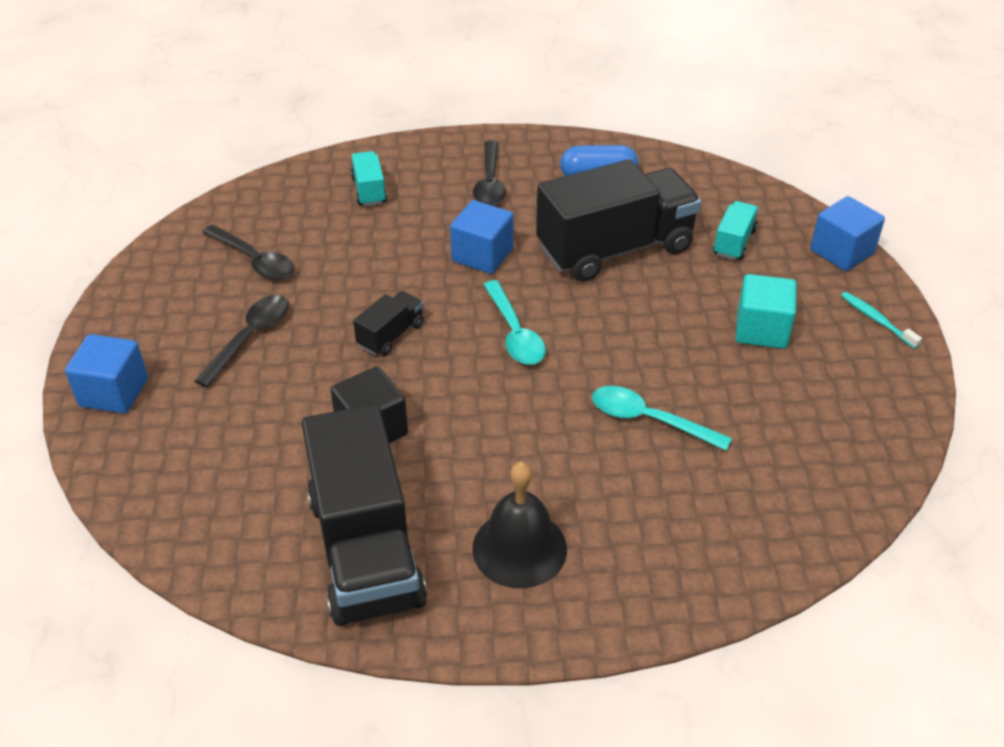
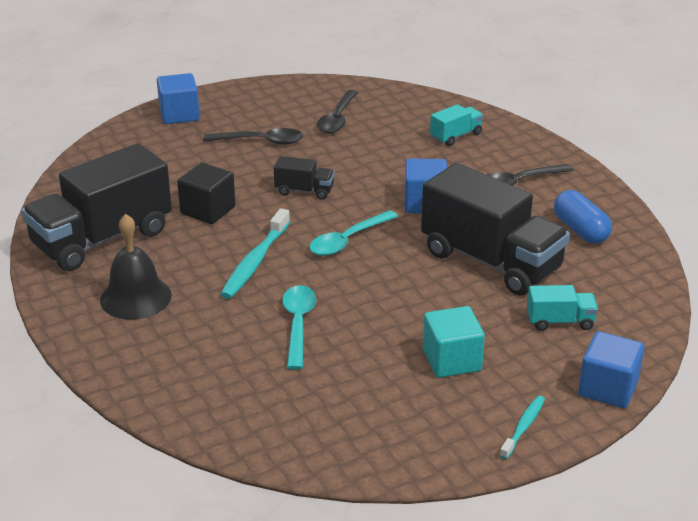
camera: 65 degrees right, 10 degrees down
none -> turquoise toothbrush [220,208,290,299]

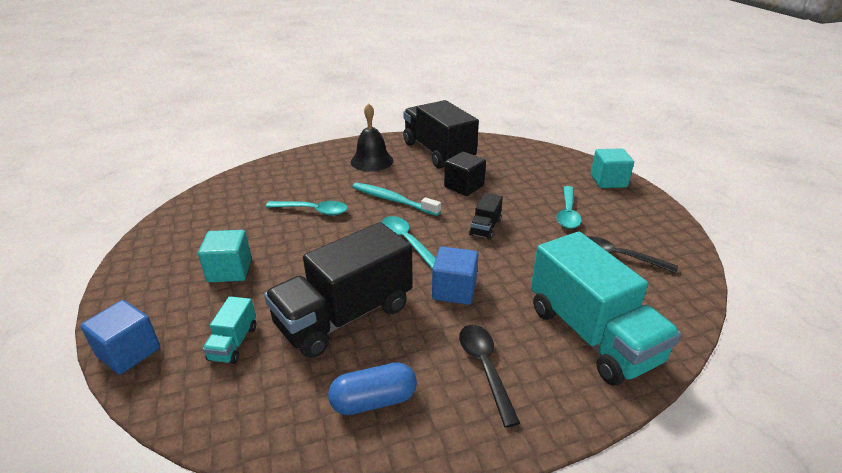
camera: 100 degrees right, 0 degrees up
blue cube [157,73,200,124] -> turquoise cube [591,148,634,188]
black spoon [203,128,303,145] -> turquoise spoon [556,186,582,229]
turquoise truck [430,104,483,146] -> turquoise truck [531,232,681,386], size x2.27
turquoise toothbrush [500,396,545,459] -> none

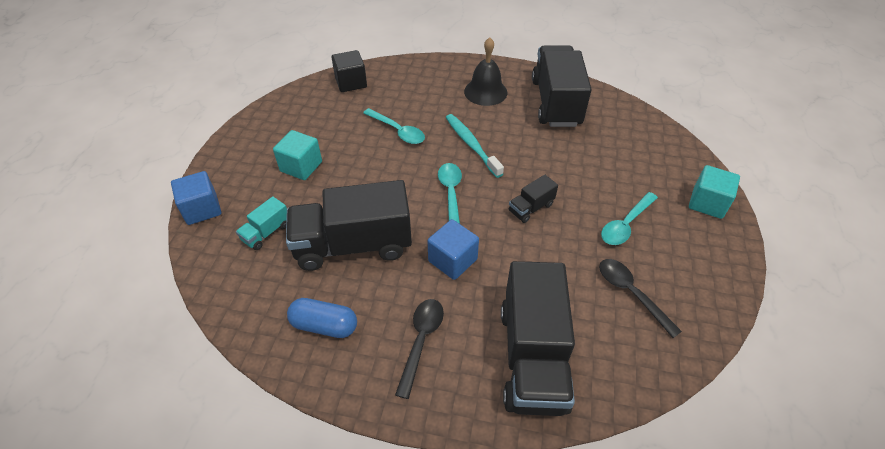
camera: 30 degrees right, 15 degrees up
black cube [444,152,486,196] -> black cube moved to [331,50,367,92]
turquoise truck [531,232,681,386] -> black truck [501,261,575,416]

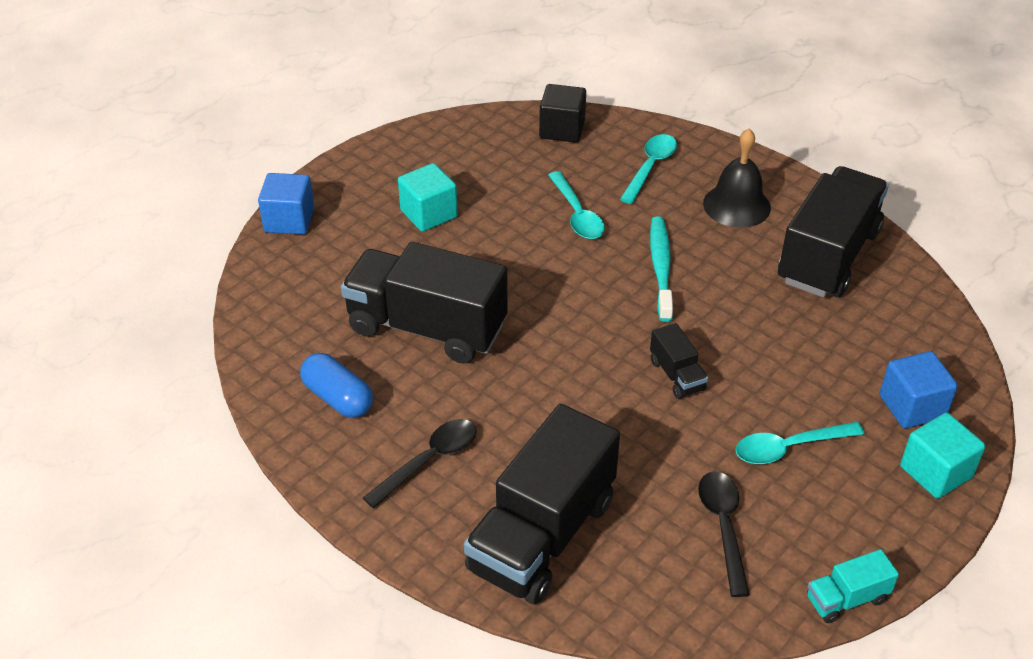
camera: 30 degrees right, 5 degrees down
turquoise truck [236,196,287,250] -> turquoise truck moved to [807,549,899,623]
blue cube [428,219,479,280] -> blue cube moved to [879,351,958,428]
turquoise spoon [438,163,462,224] -> turquoise spoon moved to [620,134,677,204]
black truck [509,175,558,223] -> black truck turned 105 degrees counterclockwise [650,323,708,399]

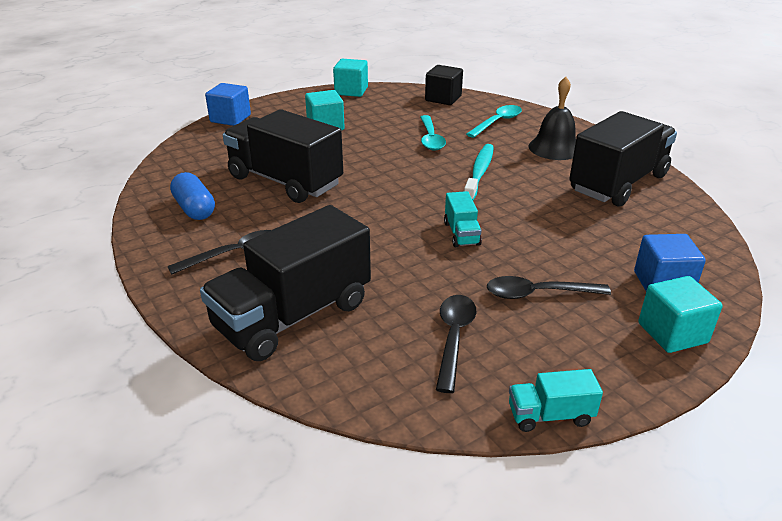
camera: 15 degrees right, 10 degrees down
black truck [650,323,708,399] -> turquoise truck [444,191,482,247]
turquoise spoon [736,422,864,464] -> black spoon [487,276,611,299]
none -> turquoise cube [333,59,368,97]

